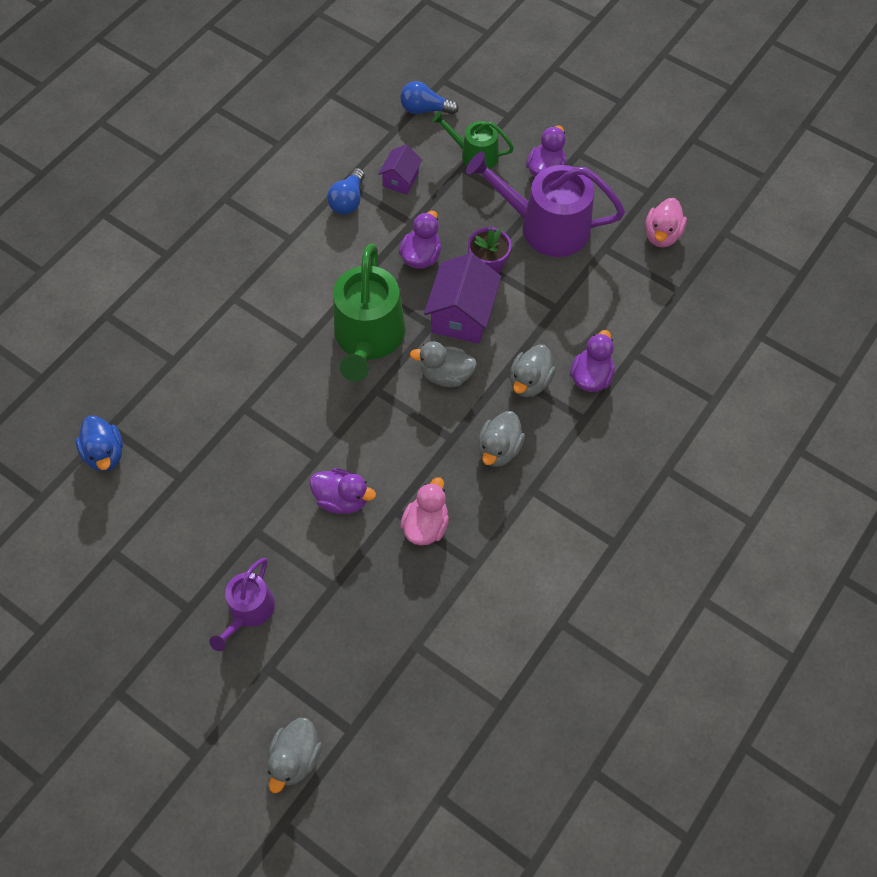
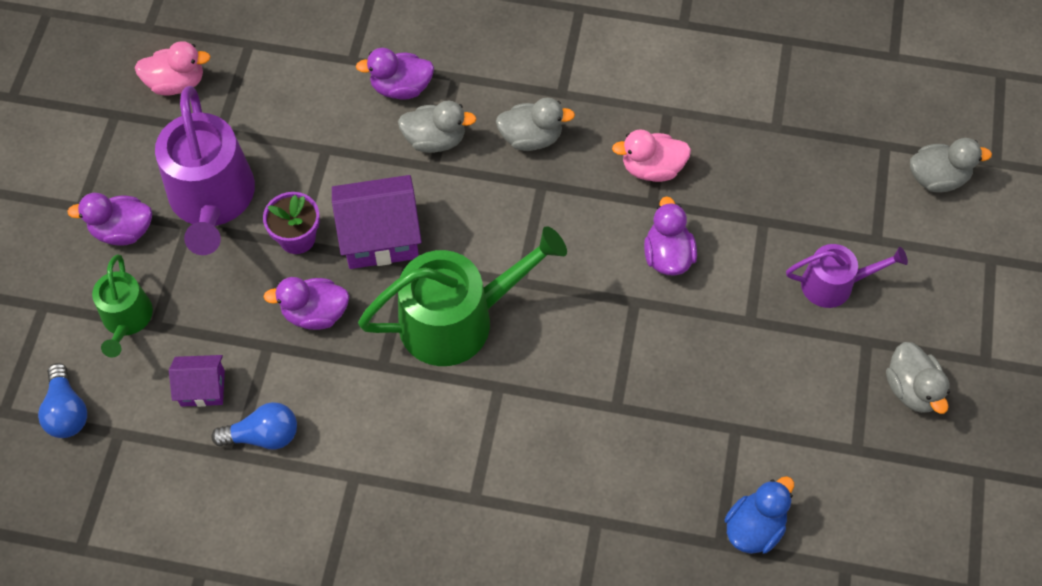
camera: 115 degrees left, 0 degrees up
grey duck [410,341,477,387] -> grey duck moved to [886,342,950,414]

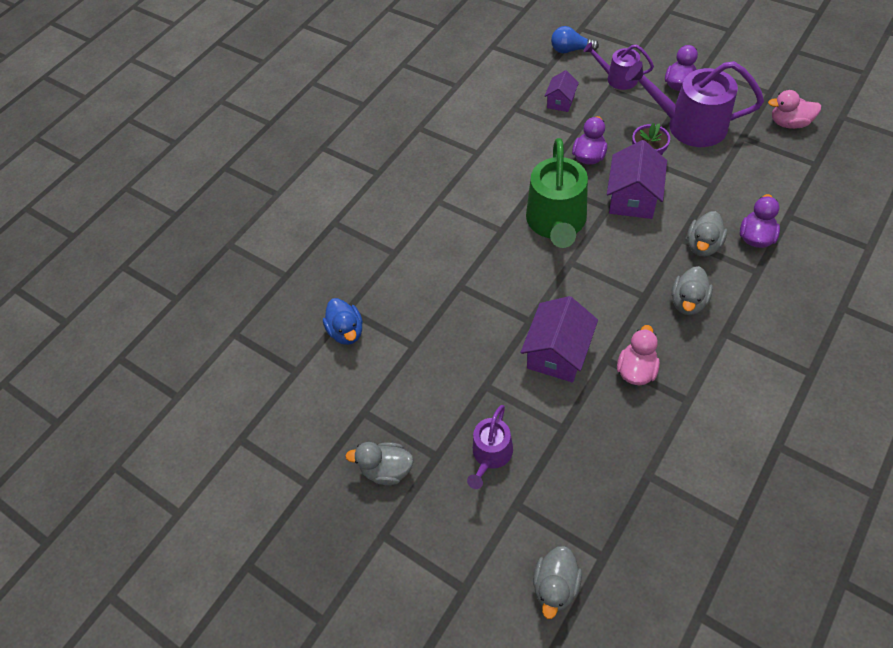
camera: 120 degrees right, 5 degrees down
green watering can [92,255,153,357] -> purple watering can [584,42,654,90]
pink duck [135,41,211,96] -> pink duck turned 75 degrees clockwise [768,90,821,129]
blue light bulb [212,402,297,450] -> none
purple duck [644,196,697,275] -> purple house [520,296,598,383]

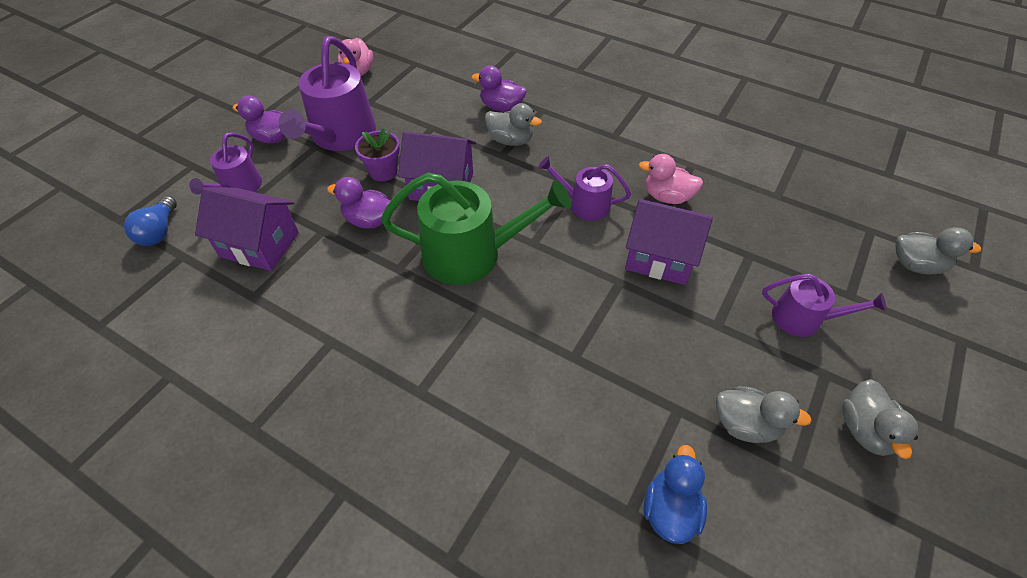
camera: 100 degrees left, 5 degrees down
blue duck [323,298,363,345] -> blue duck turned 45 degrees counterclockwise [644,445,707,544]
purple house [545,70,579,112] -> purple house [195,187,299,271], size x1.74
grey duck [671,266,713,315] -> grey duck moved to [716,386,812,443]
none -> purple watering can [538,156,631,221]

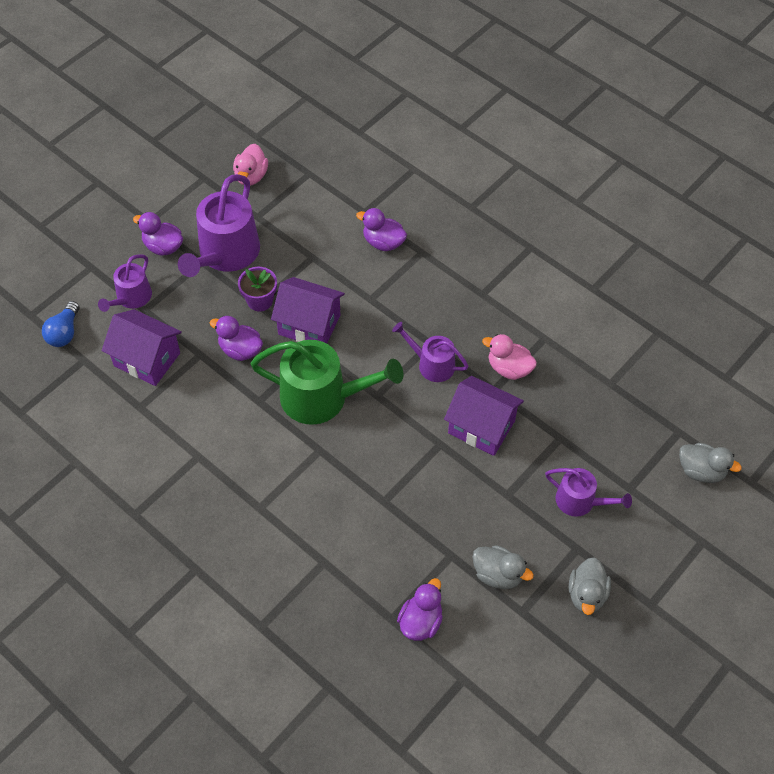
camera: 10 degrees right, 5 degrees up
grey duck [485,103,542,146] -> none
blue duck [644,445,707,544] -> purple duck [397,578,443,641]

